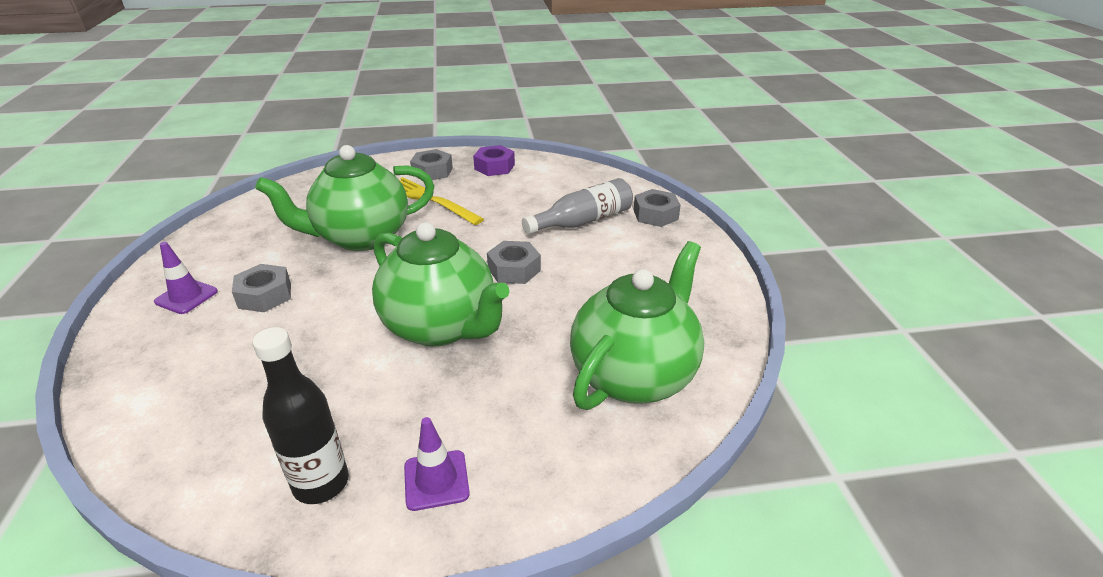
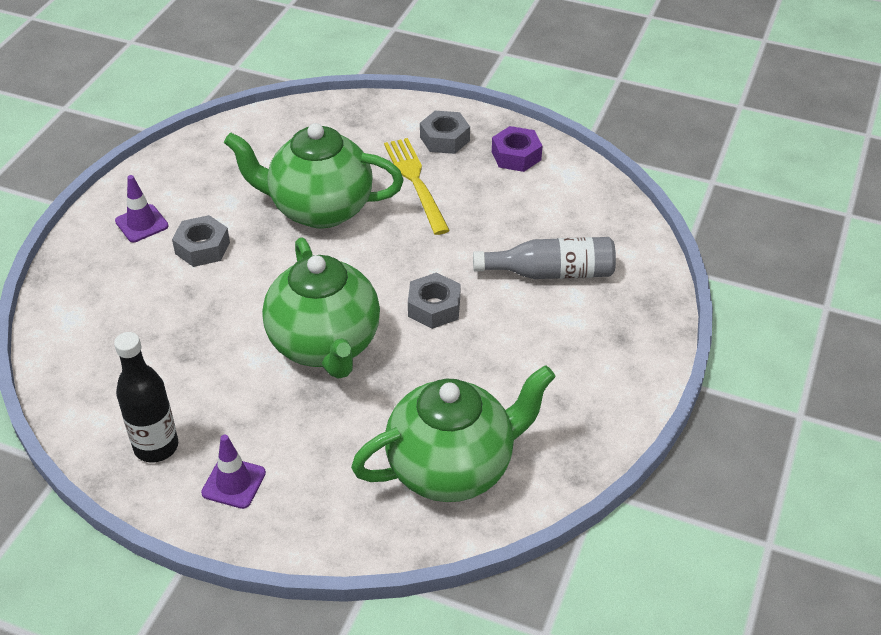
camera: 30 degrees right, 10 degrees up
grey nut [634,189,681,227] -> none

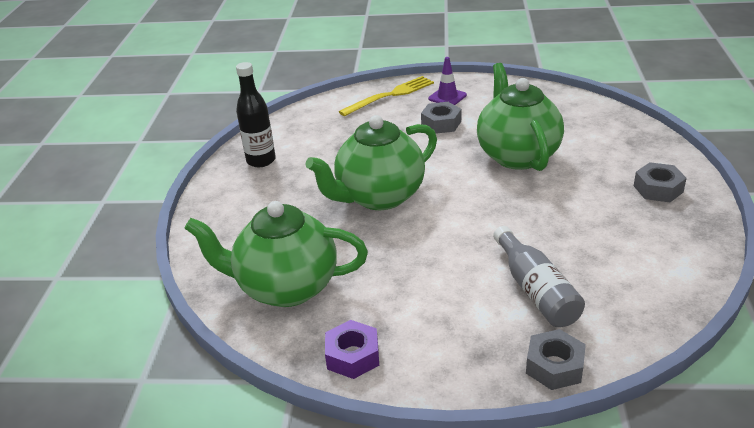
camera: 75 degrees right, 10 degrees down
purple traffic cone [201,435,266,509] -> none
green teapot [351,365,556,502] -> green teapot turned 135 degrees clockwise [185,201,368,307]
yellow fork [384,138,450,235] -> yellow fork moved to [338,76,434,116]
grey nut [408,273,461,329] -> grey nut moved to [526,329,586,390]
purple nut [492,126,542,172] -> purple nut moved to [325,320,379,379]

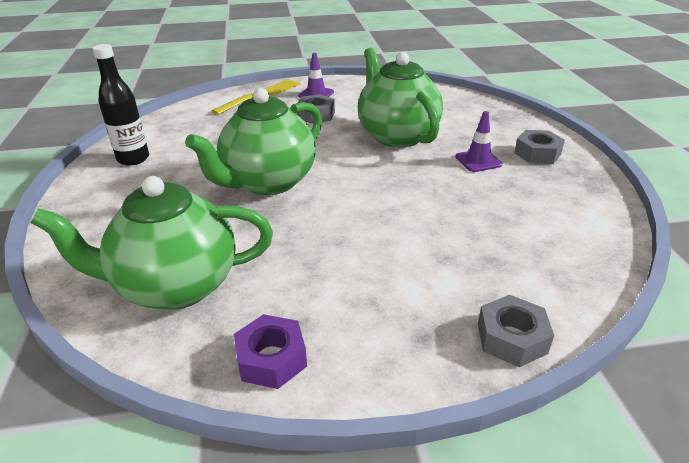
camera: 15 degrees left, 0 degrees up
grey bottle [493,226,585,327] -> none
none -> purple traffic cone [455,111,503,172]

